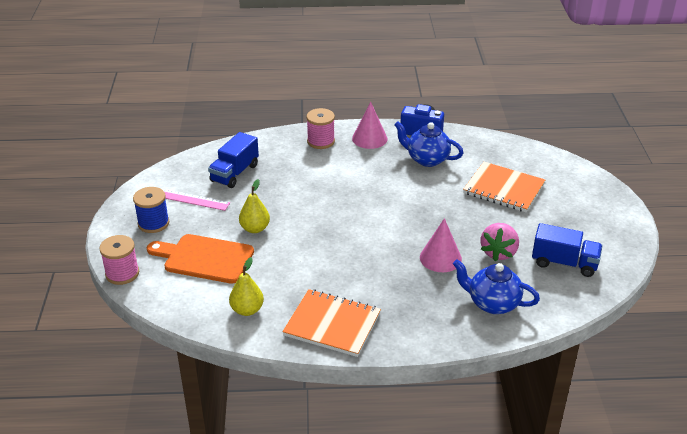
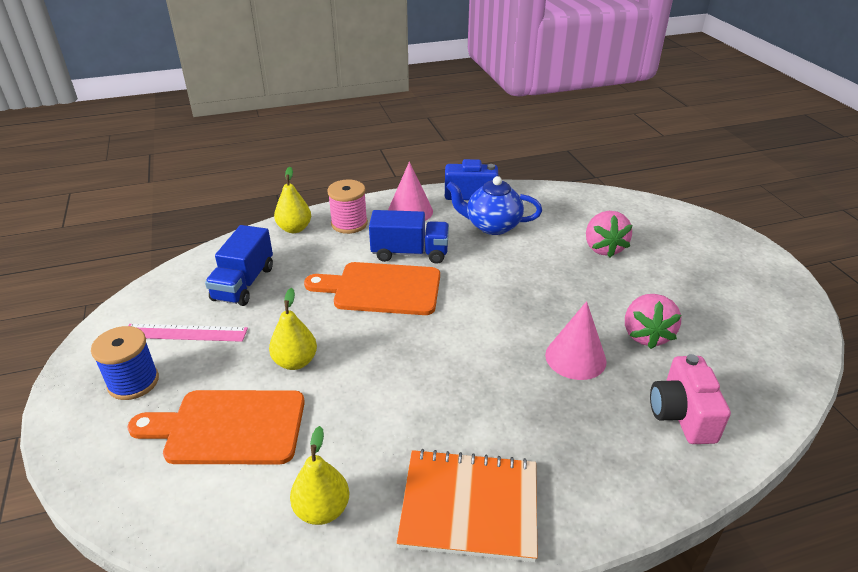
camera: 15 degrees left, 0 degrees up
pink spool [99,235,139,285] -> none
blue teapot [453,259,540,314] -> pink camera [650,354,731,444]
orange notebook [463,162,545,212] -> pink strawberry [586,211,632,257]
blue truck [532,223,603,277] -> blue truck moved to [369,210,449,264]
none -> yellow pear [274,167,311,233]
none -> orange cutting board [304,262,440,315]

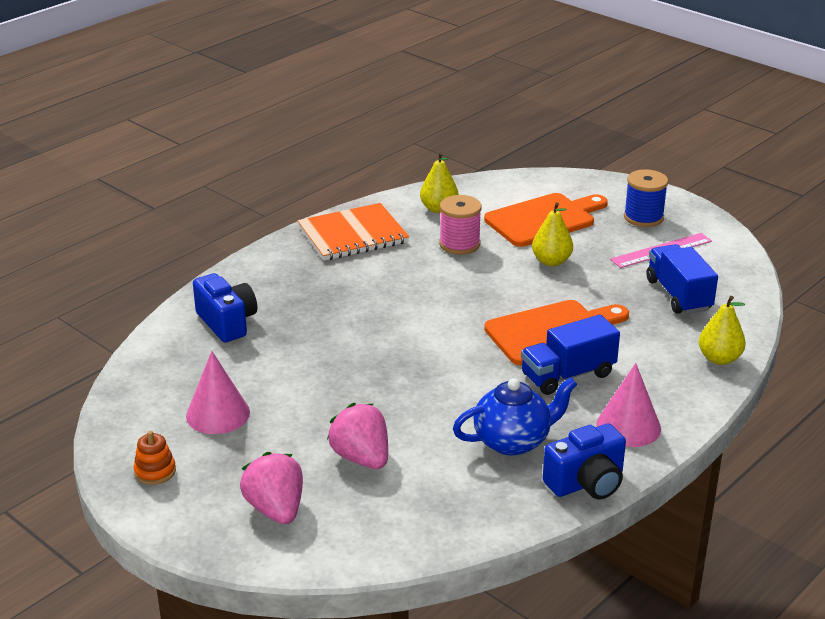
camera: 150 degrees right, 5 degrees down
pink spool [327,180,368,234] -> pink spool moved to [439,195,482,255]
pink cone [545,301,607,380] -> pink cone moved to [186,351,250,434]
pink strawberry [625,294,681,349] -> pink strawberry moved to [240,452,303,524]
pink camera [650,354,731,444] -> blue camera [193,273,257,343]
none -> orange stacking toy [134,431,176,485]

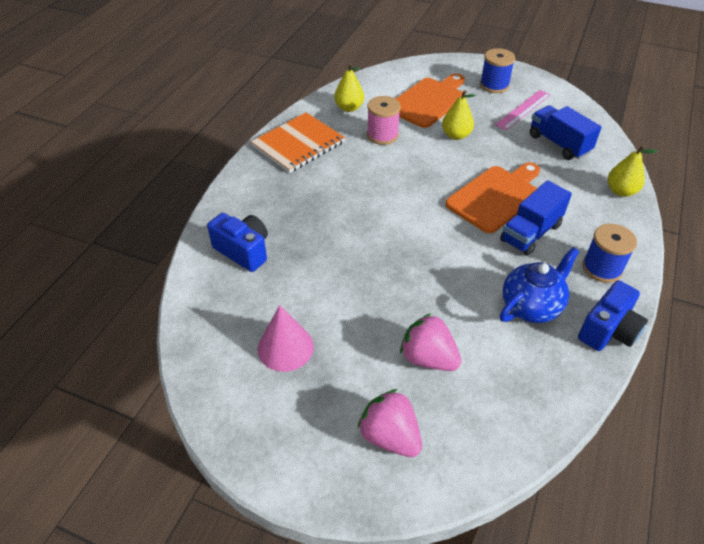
camera: 20 degrees left, 15 degrees up
orange stacking toy [134,431,176,485] -> none
pink cone [596,363,661,447] -> blue spool [582,224,637,283]

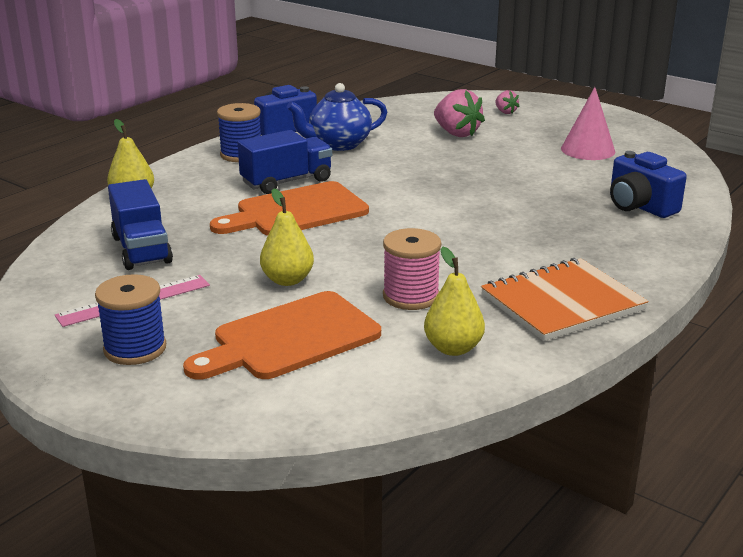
camera: 165 degrees left, 20 degrees down
pink strawberry [358,389,422,457] -> pink strawberry [495,90,520,114], size x0.53

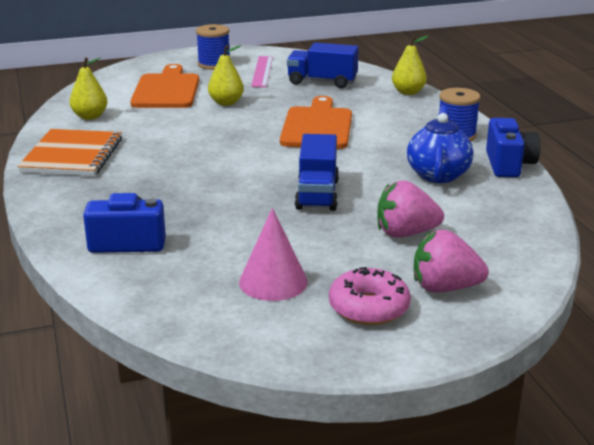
camera: 125 degrees right, 0 degrees up
blue truck [238,130,332,194] -> blue truck moved to [295,134,339,211]
pink spool [383,228,441,310] -> none
pink strawberry [495,90,520,114] -> pink strawberry [414,230,489,293], size x1.90
none -> pink donut [329,267,411,325]

